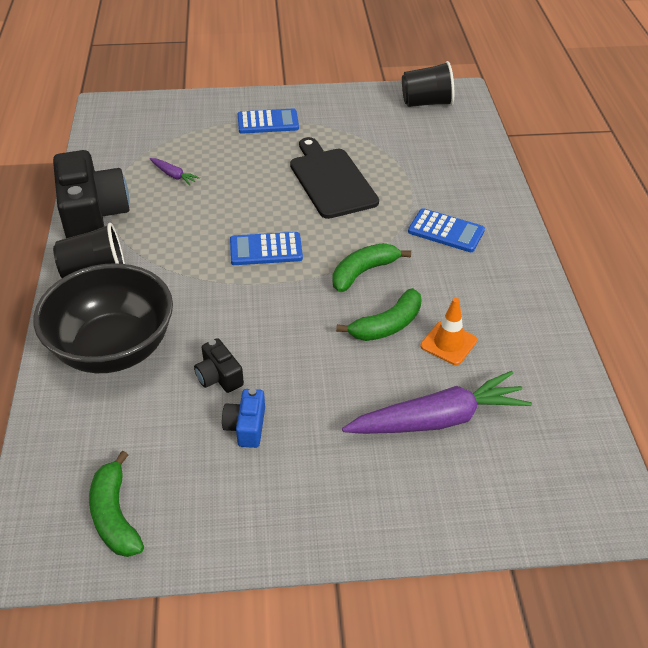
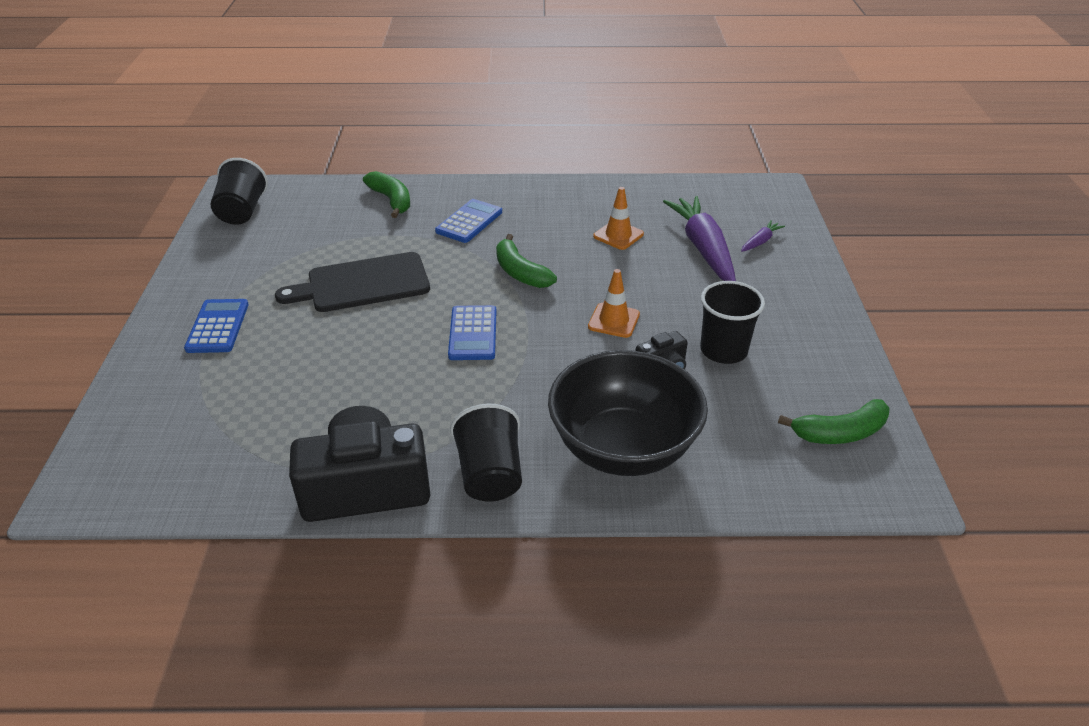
camera: 85 degrees left, 5 degrees down
purple carrot [150,158,200,185] -> purple carrot moved to [741,220,785,252]
blue camera [222,388,265,448] -> black cup [700,281,765,364]
green banana [336,288,422,341] -> green banana moved to [363,171,410,218]
none -> orange traffic cone [588,269,640,338]

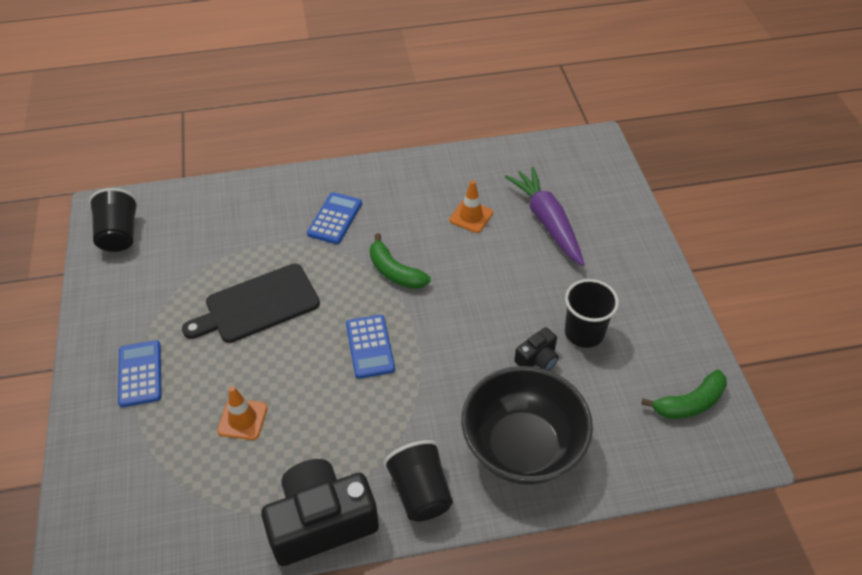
camera: 10 degrees left, 10 degrees up
green banana [363,171,410,218] -> none
orange traffic cone [588,269,640,338] -> orange traffic cone moved to [217,386,267,440]
purple carrot [741,220,785,252] -> none

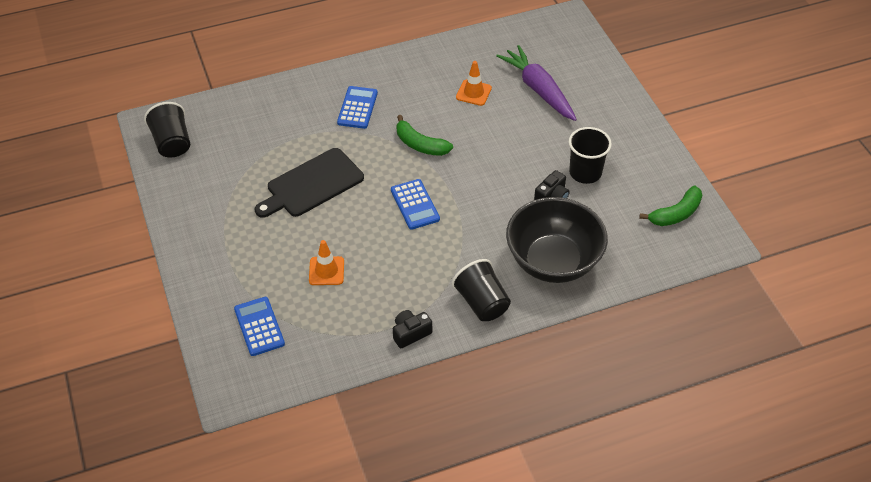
camera: 10 degrees left, 0 degrees up
blue calculator [118,340,162,407] -> blue calculator moved to [234,297,285,356]
black camera [261,459,379,566] -> black camera [393,310,432,348], size x0.47

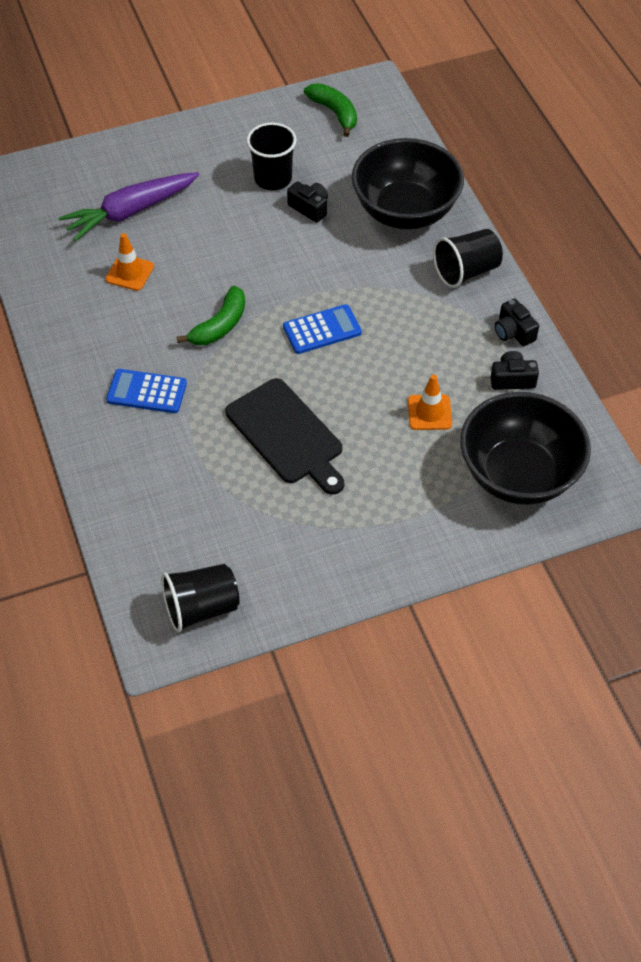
camera: 90 degrees left, 5 degrees up
blue calculator [234,297,285,356] -> black bowl [460,392,591,505]
none -> black camera [490,351,539,390]

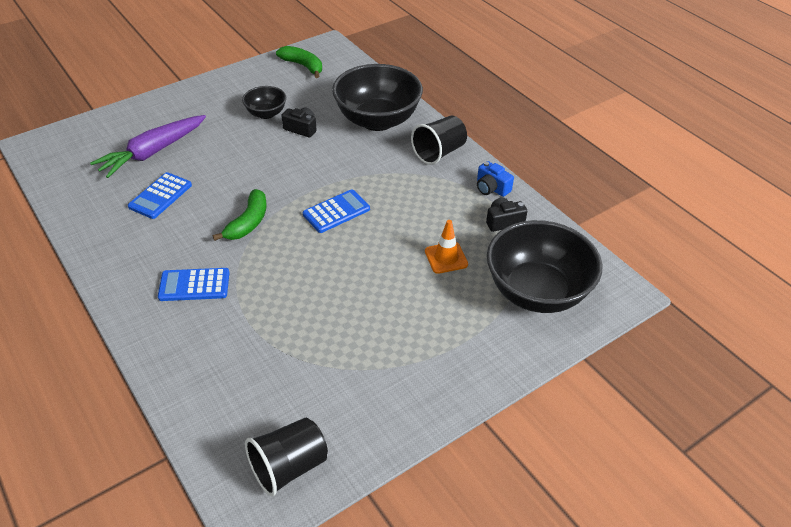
camera: 15 degrees left, 10 degrees down
orange traffic cone [105,233,154,291] -> blue calculator [128,172,192,219]
black cutting board [225,378,344,495] -> none
black cup [247,122,296,190] -> black bowl [242,86,286,119]
black camera [495,298,539,346] -> blue camera [477,161,514,197]

